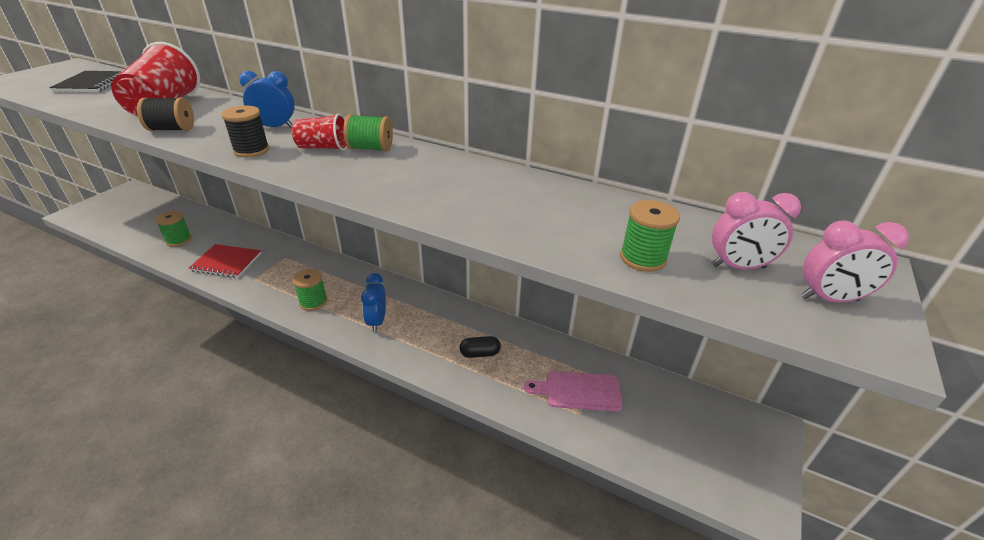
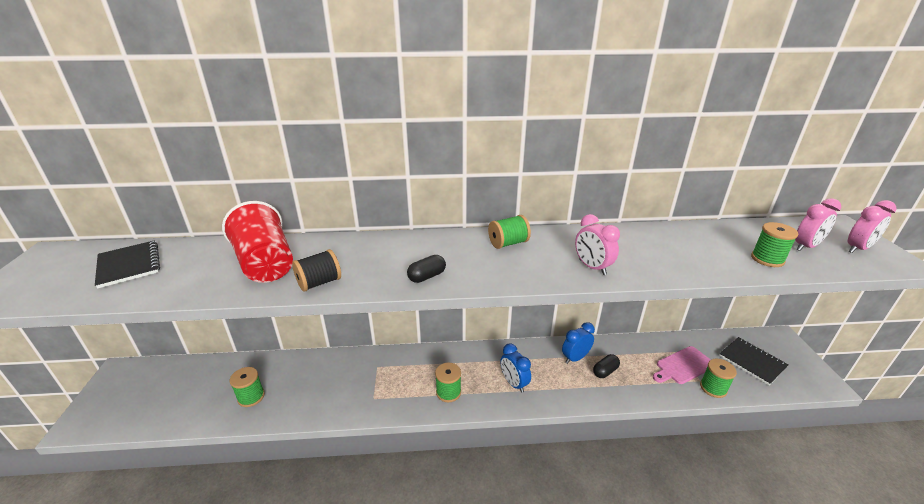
camera: 30 degrees left, 5 degrees down
red notebook [189,244,261,278] -> none
black spool [221,106,270,158] -> black capsule [407,255,446,283]
blue clock [239,71,295,128] -> blue clock moved to [562,322,595,364]
red cup [292,113,347,151] -> none
none -> pink clock [575,214,620,275]
none -> green spool [700,359,737,398]
none -> black notebook [719,337,789,385]

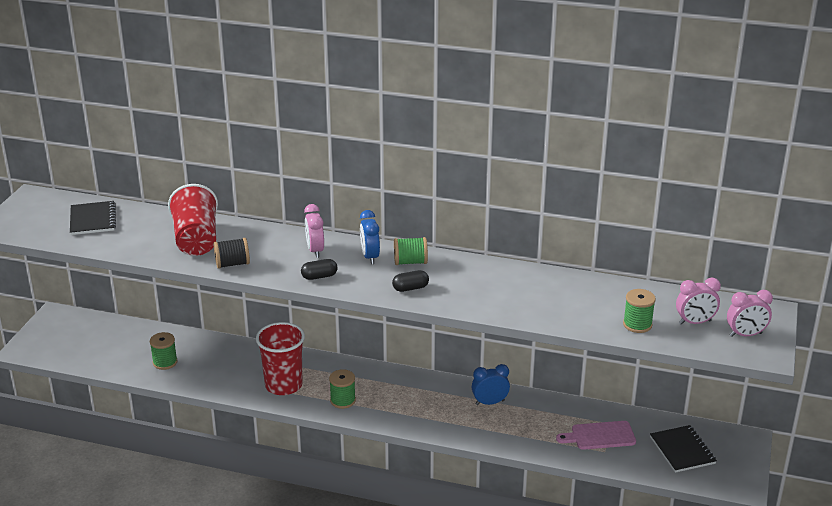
camera: 20 degrees right, 0 degrees up
blue clock [500,343,531,393] -> blue clock moved to [360,210,380,264]
pink clock [575,214,620,275] -> pink clock moved to [304,204,324,258]
black capsule [593,354,620,378] -> black capsule moved to [392,270,429,292]
green spool [700,359,737,398] -> none
none -> red cup [256,322,305,395]

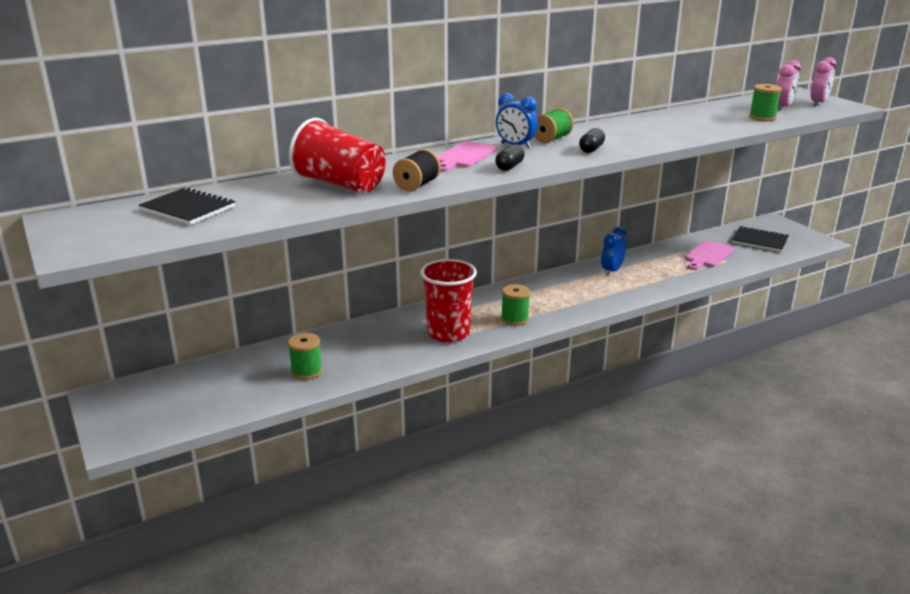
camera: 45 degrees left, 5 degrees down
pink clock [304,204,324,258] -> pink cutting board [437,141,497,172]

